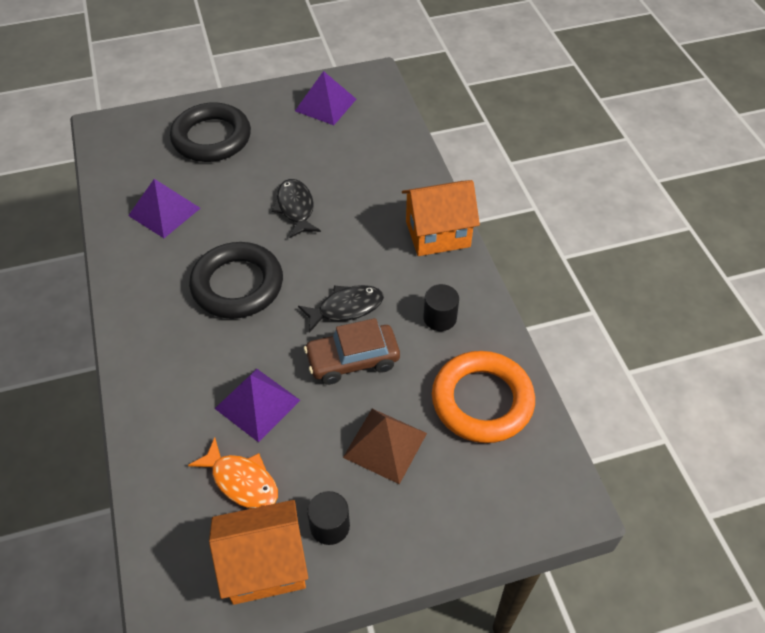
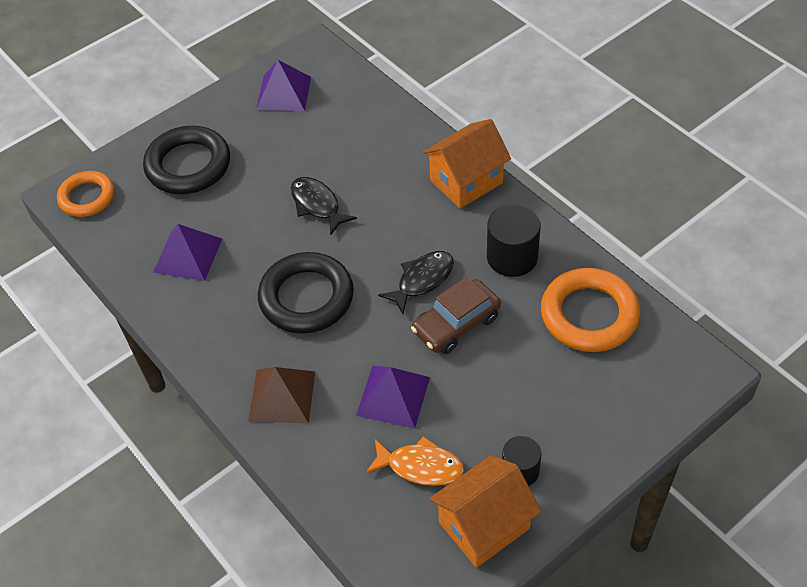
camera: 20 degrees left, 0 degrees up
brown pyramid [343,409,427,484] -> brown pyramid moved to [248,367,315,423]
black cylinder [423,284,459,331] -> black cylinder [487,204,541,277], size x1.55
none -> orange ring [57,171,115,217]

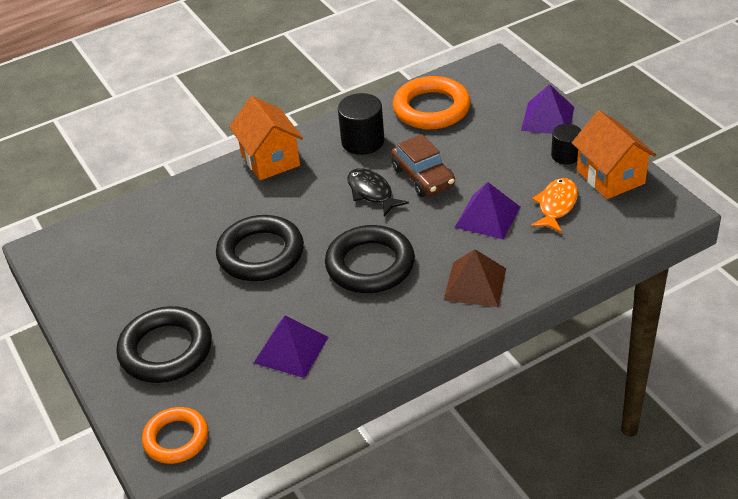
camera: 80 degrees left, 10 degrees down
purple pyramid [256,60,311,111] -> purple pyramid moved to [521,84,574,134]
black fish [291,177,357,235] -> black ring [216,215,304,281]

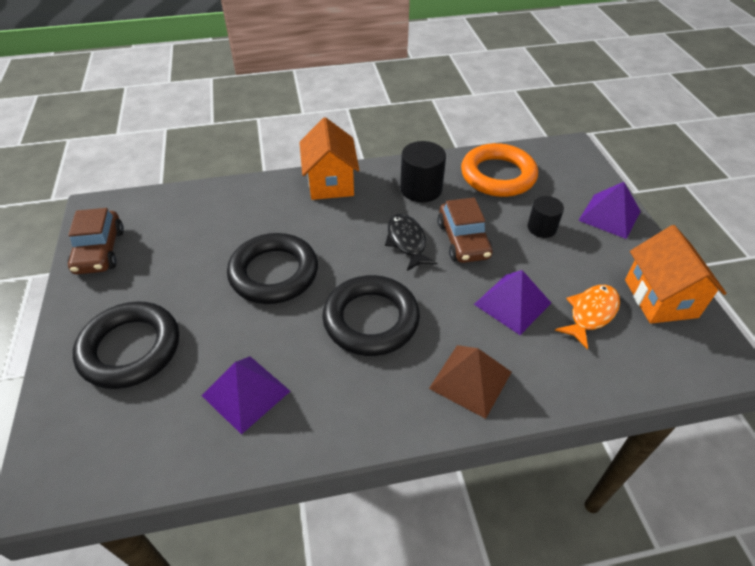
camera: 15 degrees right, 5 degrees up
orange ring [142,407,208,464] -> none
black cylinder [551,124,581,164] -> black cylinder moved to [528,196,564,238]
none -> brown car [68,208,124,274]

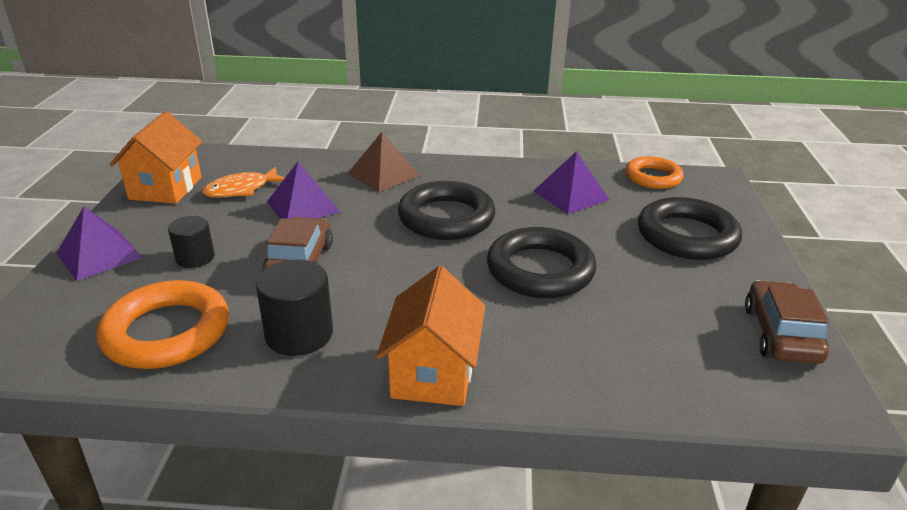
camera: 165 degrees left, 15 degrees down
black fish [385,214,437,271] -> none
none -> orange ring [625,156,684,189]

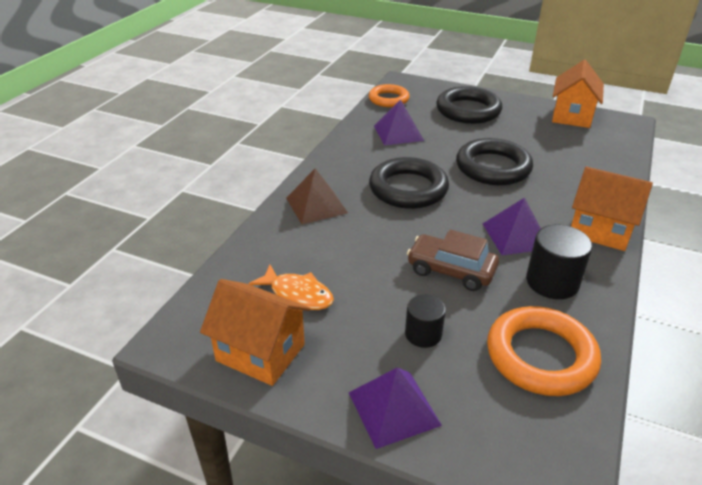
camera: 70 degrees left, 5 degrees up
orange fish [202,167,285,198] -> orange fish turned 45 degrees counterclockwise [248,265,334,310]
purple pyramid [267,162,340,219] -> purple pyramid moved to [483,197,541,255]
brown car [745,280,829,364] -> orange house [552,60,604,128]

